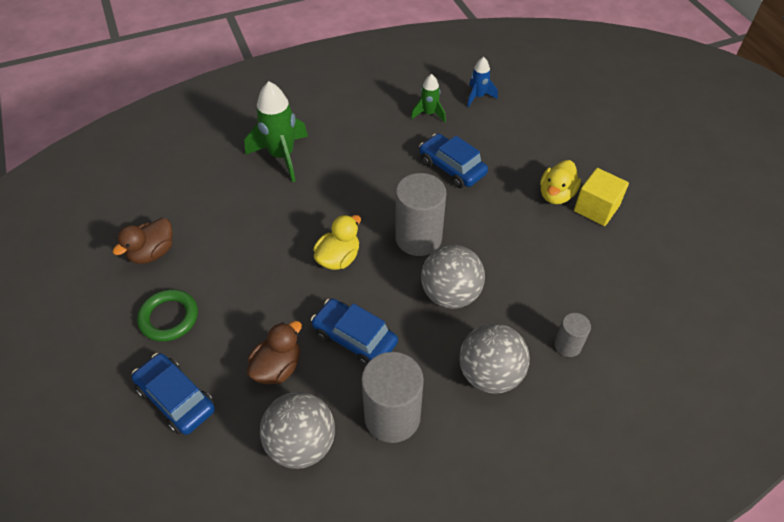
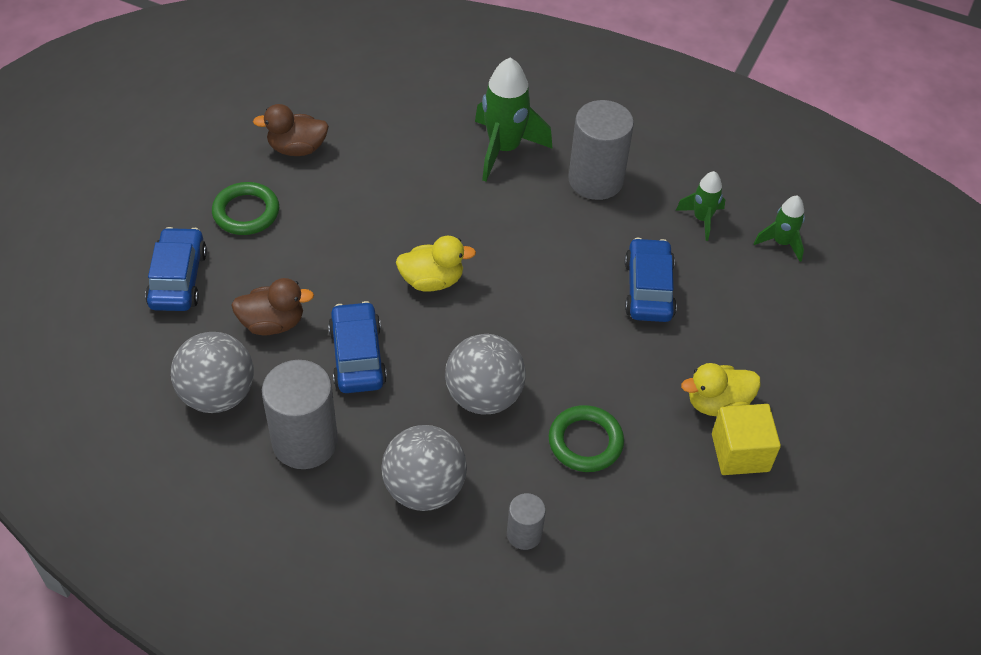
camera: 45 degrees right, 0 degrees up
grey cylinder [395,173,446,256] -> grey cylinder moved to [568,100,634,200]
blue rocket [467,57,498,107] -> green rocket [754,195,805,262]
none -> green ring [549,405,624,472]

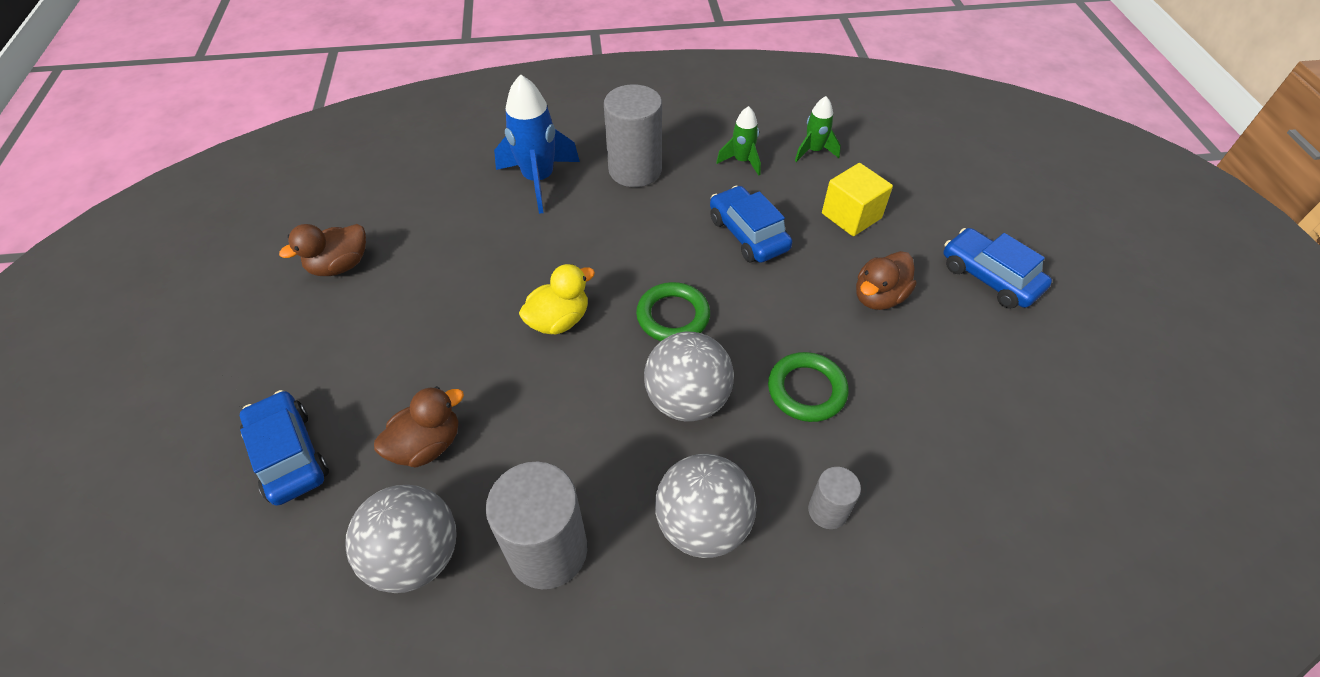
camera: 30 degrees left, 0 degrees up
green ring [212,182,279,235] -> green ring moved to [636,282,710,341]
blue car [328,301,387,393] -> blue car moved to [944,228,1052,309]
green rocket [475,57,553,181] -> blue rocket [494,74,580,214]
yellow duck [681,363,761,416] -> brown duck [856,251,917,310]
yellow cube [712,404,781,475] -> yellow cube moved to [822,163,893,236]

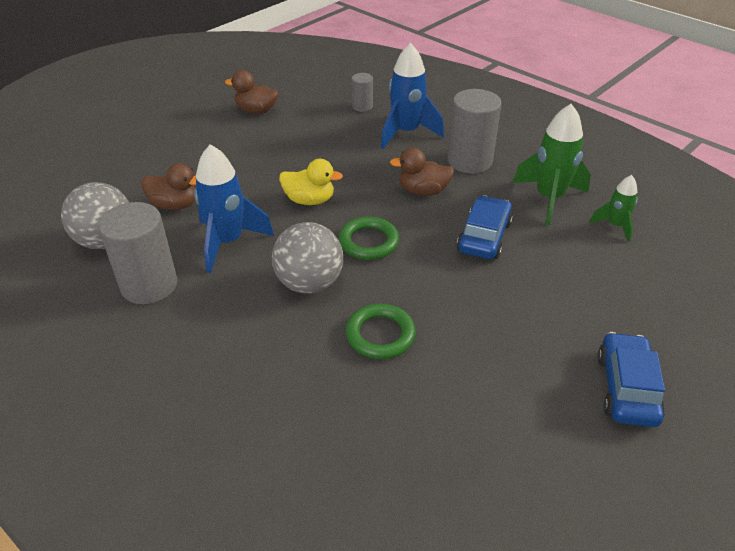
camera: 50 degrees right, 10 degrees down
blue car [240,390,329,506] -> none
grey ball [655,454,757,558] -> none
green rocket [716,106,761,176] -> green rocket [513,104,591,226], size x1.80
grey cylinder [808,467,861,529] -> grey cylinder moved to [352,73,373,112]
yellow cube [822,163,893,236] -> none
brown duck [856,251,917,310] -> brown duck moved to [390,148,454,196]
none -> blue rocket [194,144,274,273]

